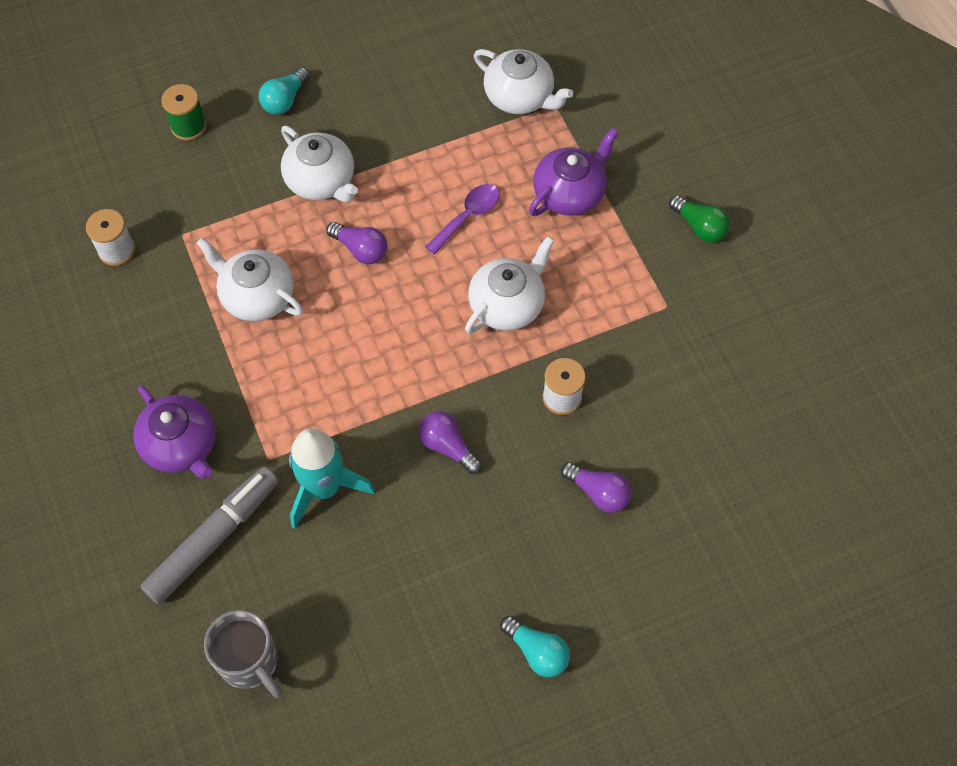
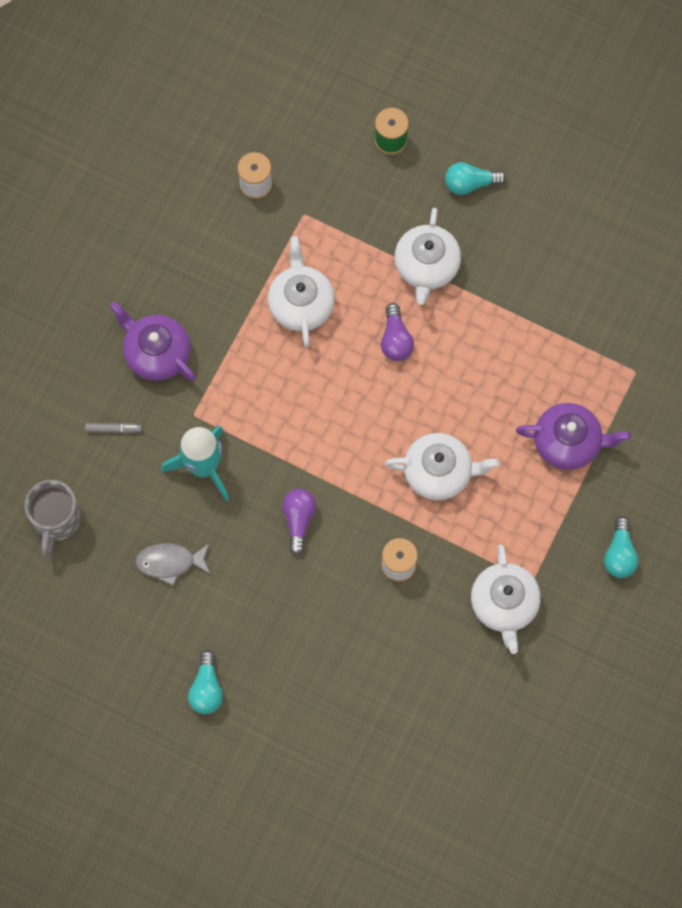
camera: 50 degrees right, 10 degrees up
purple teapot [133,385,216,479] -> purple teapot turned 120 degrees clockwise [110,301,196,381]
grey marker [140,467,279,604] -> grey marker [85,423,142,433], size x0.40
purple spoon [425,184,500,255] -> none
white teapot [474,49,573,114] -> white teapot moved to [471,544,541,654]
purple light bulb [561,462,632,513] -> none
green light bulb [669,195,730,243] -> turquoise light bulb [604,516,639,578]
none -> grey fish [135,543,211,586]

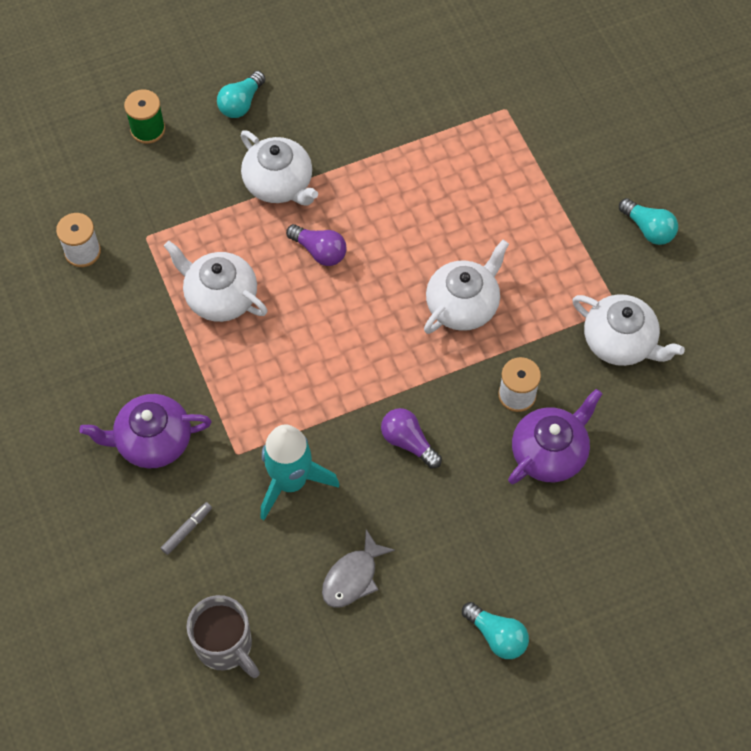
camera: 50 degrees left, 10 degrees down
purple teapot [516,403,631,470] -> purple teapot moved to [508,389,602,484]

